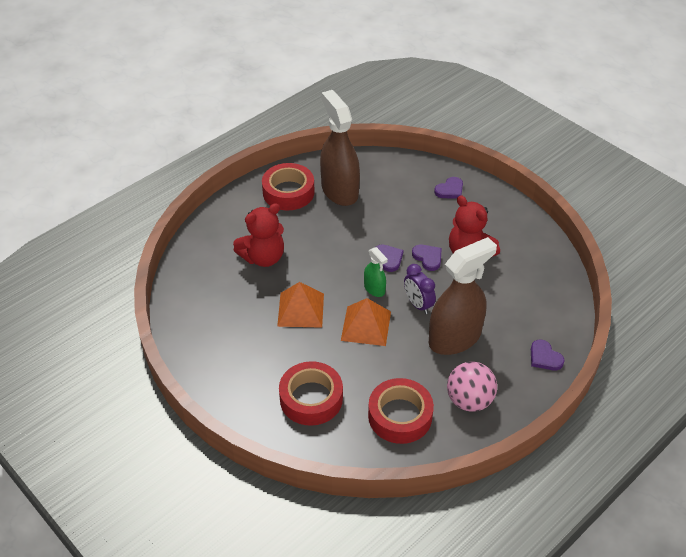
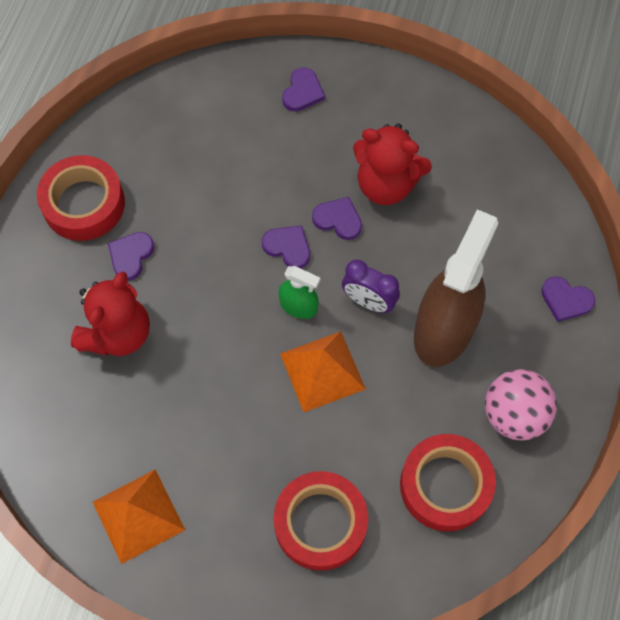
camera: 30 degrees left, 20 degrees up
orange pyramid [277,282,324,328] -> orange pyramid moved to [93,469,185,564]
brown spray bottle [320,90,360,206] -> none
none -> purple heart [108,232,154,281]

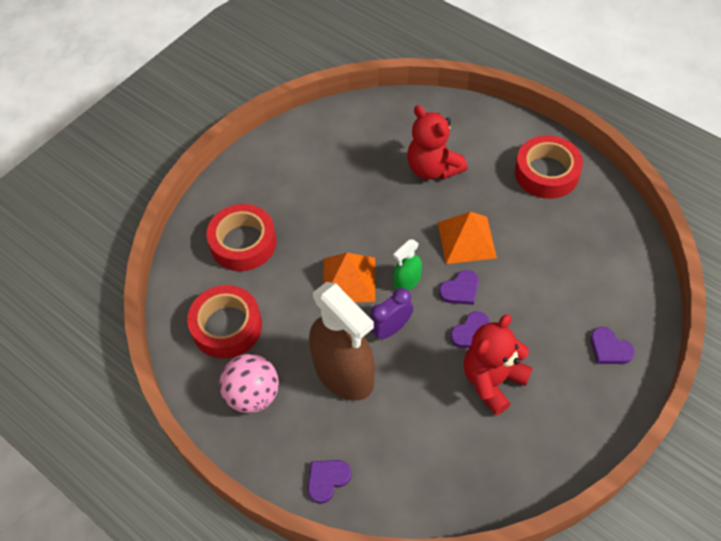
camera: 115 degrees right, 10 degrees down
orange pyramid [93,469,185,564] -> orange pyramid moved to [438,212,497,264]
purple heart [108,232,154,281] -> none

